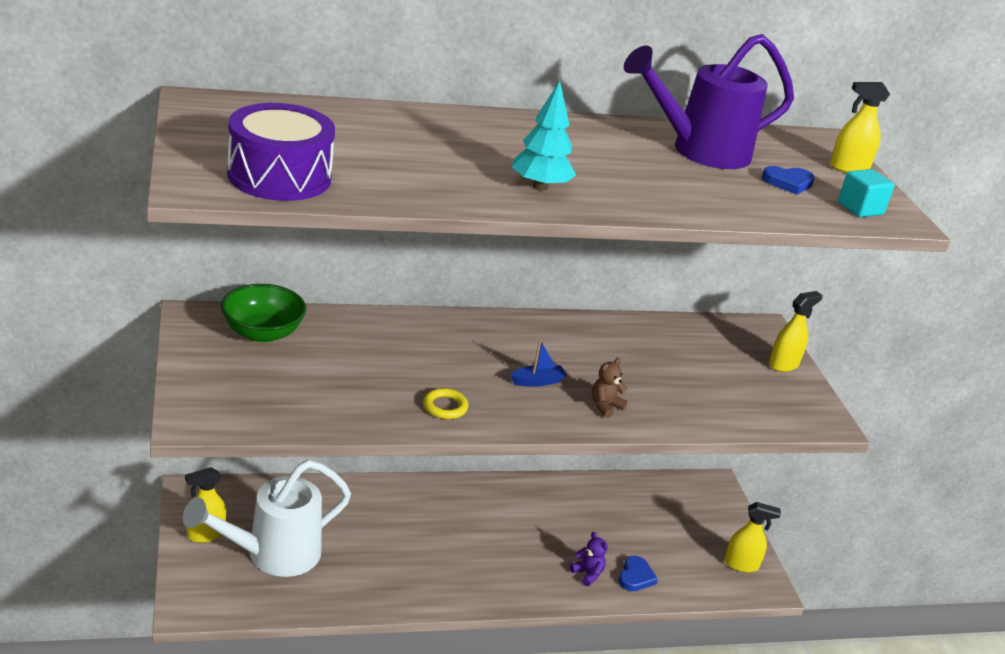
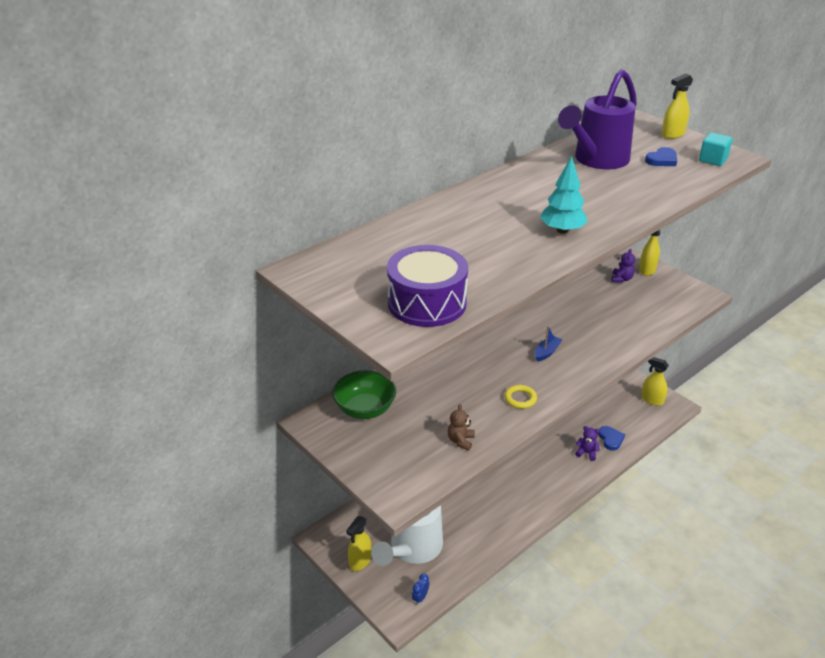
camera: 25 degrees left, 5 degrees up
brown teddy bear [592,358,628,418] -> brown teddy bear moved to [448,404,475,451]
yellow spray bottle [724,502,781,573] -> yellow spray bottle turned 120 degrees counterclockwise [641,357,669,406]
none -> blue clock [412,573,429,605]
none -> purple teddy bear [612,249,635,282]

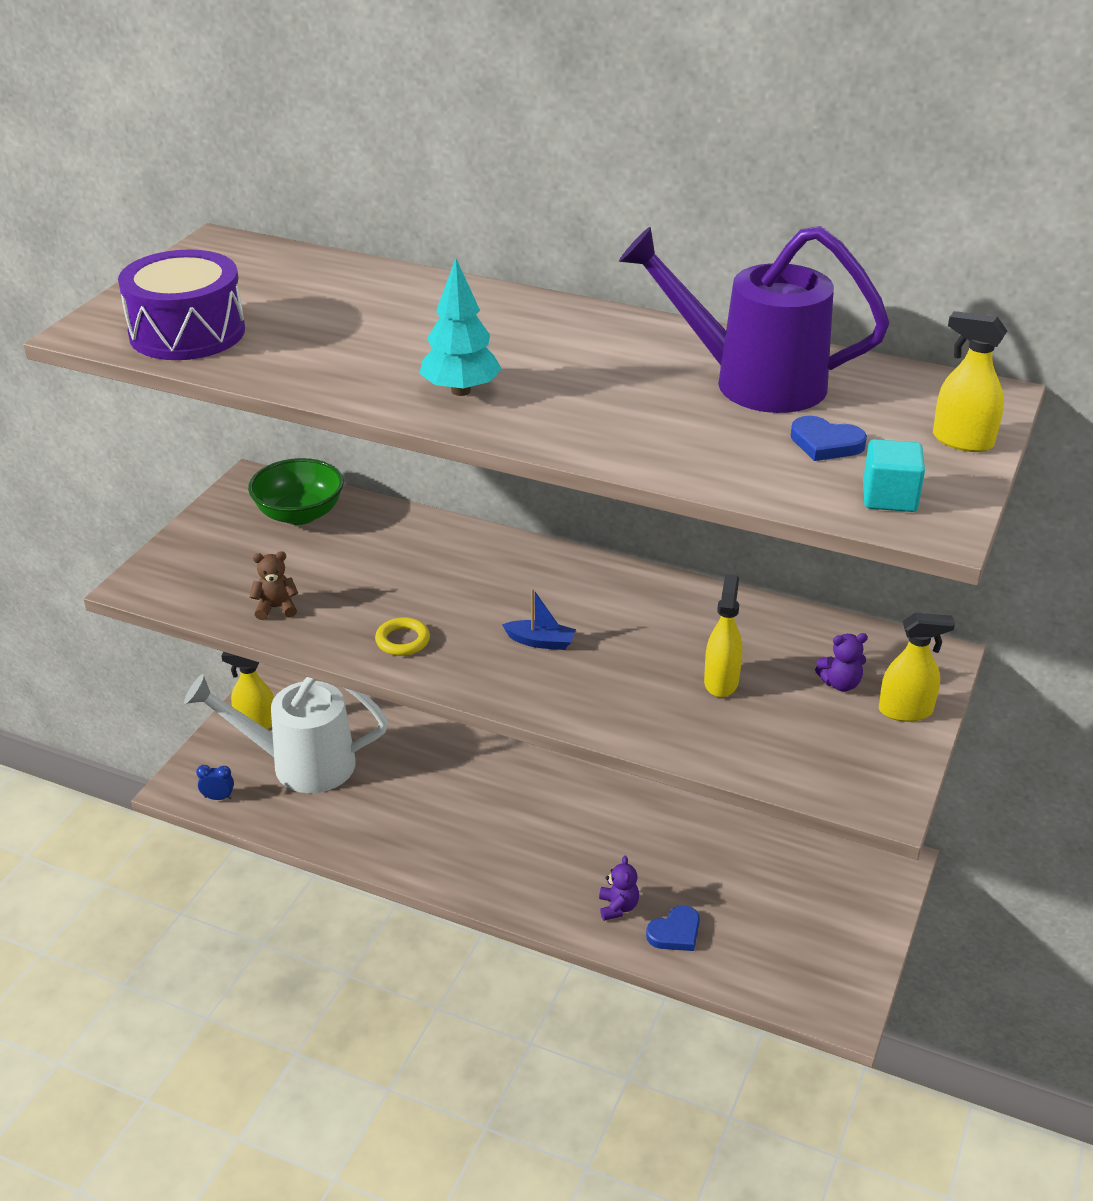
camera: 65 degrees right, 0 degrees up
yellow spray bottle [641,357,669,406] -> yellow spray bottle moved to [704,574,742,697]

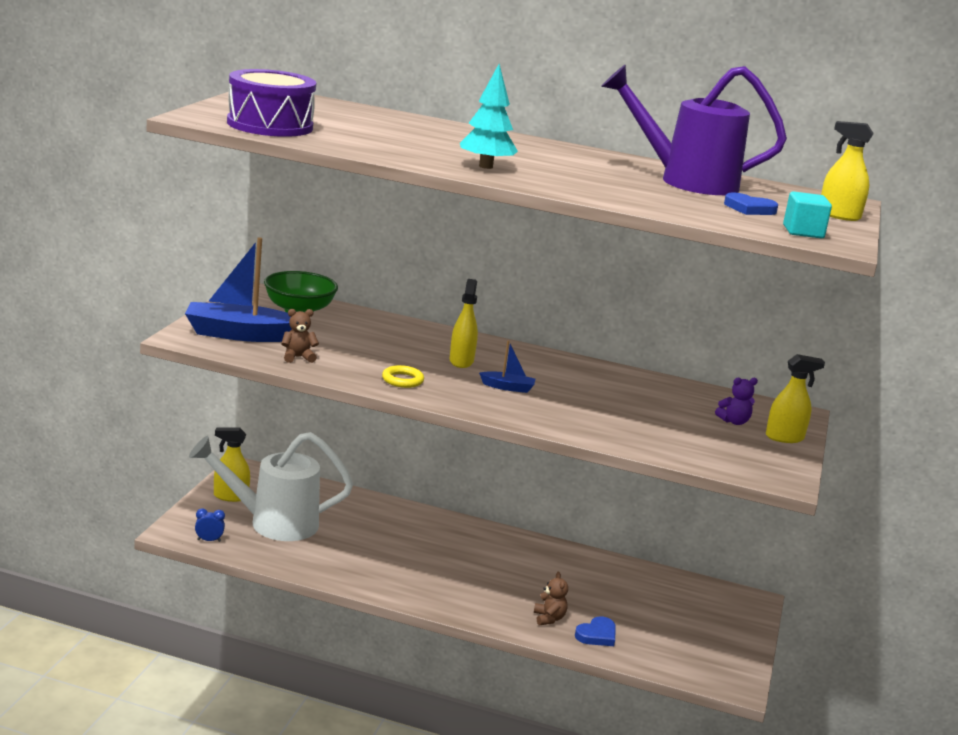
camera: 10 degrees left, 15 degrees down
purple teddy bear [599,855,639,921] -> brown teddy bear [534,572,568,625]
yellow spray bottle [704,574,742,697] -> yellow spray bottle moved to [450,279,478,368]
none -> blue boat [185,237,292,342]

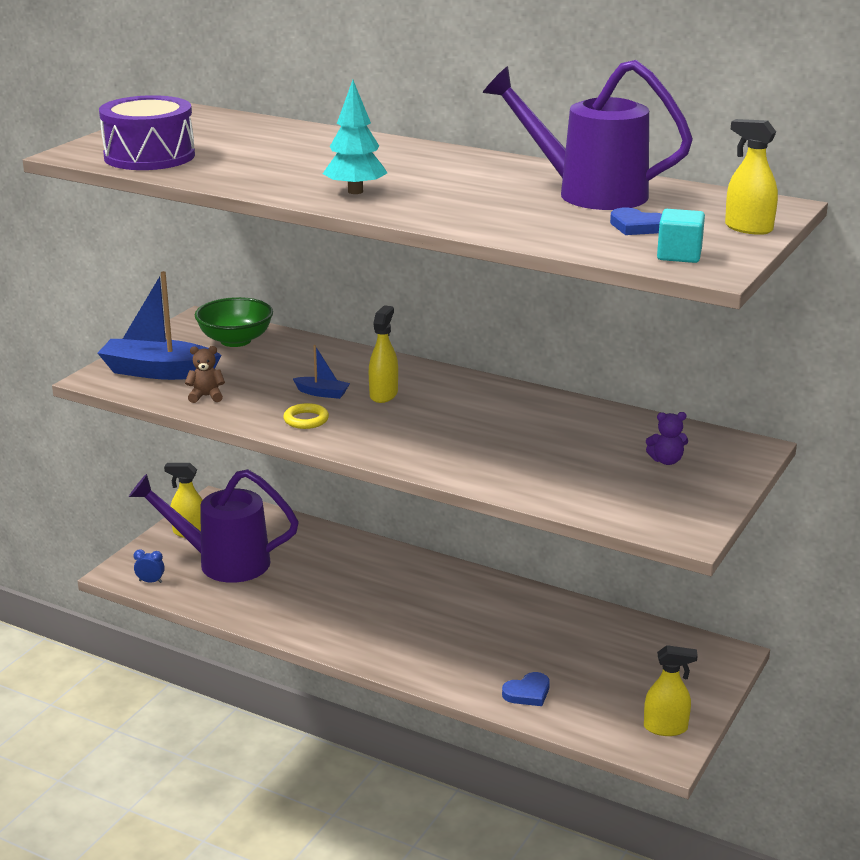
camera: 15 degrees right, 5 degrees up
white watering can [189,432,353,541] -> purple watering can [129,469,299,583]
blue boat [479,341,535,393] -> blue boat moved to [292,345,350,399]
brown teddy bear [534,572,568,625] -> none
yellow spray bottle [766,354,825,443] -> yellow spray bottle moved to [644,645,698,736]

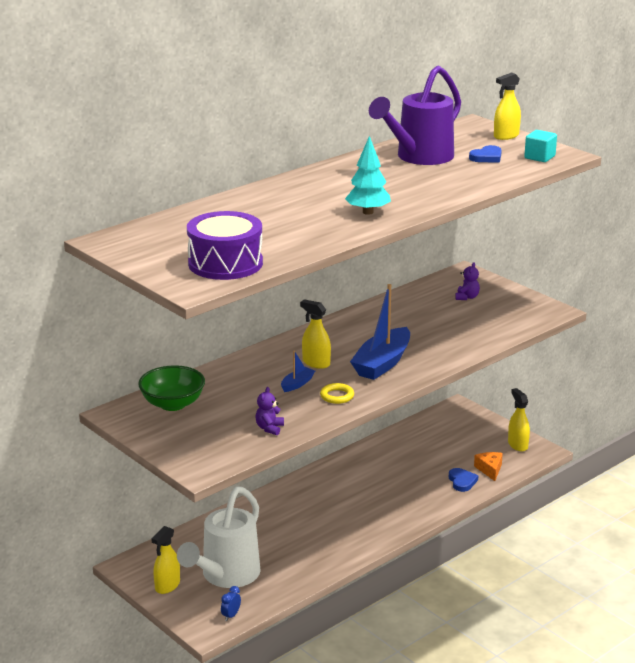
camera: 70 degrees left, 0 degrees up
blue boat [98,271,221,380] -> blue boat moved to [350,284,410,380]
purple watering can [129,469,299,583] -> white watering can [177,486,261,588]
brown teddy bear [185,346,225,403] -> purple teddy bear [255,387,284,435]
yellow spray bottle [644,645,698,736] -> yellow spray bottle turned 45 degrees counterclockwise [508,388,530,451]
none -> orange cheese [474,452,503,481]

